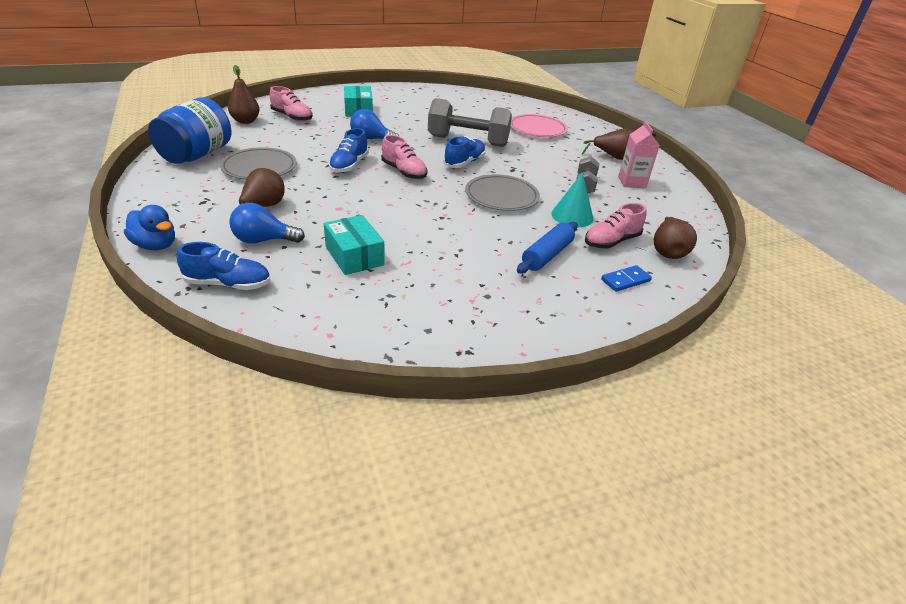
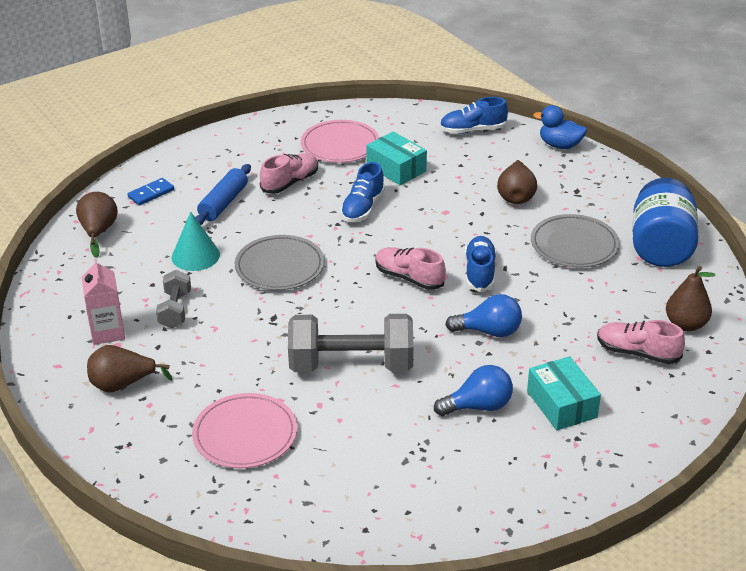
camera: 170 degrees right, 0 degrees up
blue light bulb [229,203,305,244] -> blue light bulb moved to [434,365,513,416]
blue shoe [443,136,486,168] -> blue shoe moved to [341,162,385,222]
pink shoe [585,203,646,249] -> pink shoe moved to [260,153,318,194]
none -> pink plate [301,120,379,163]

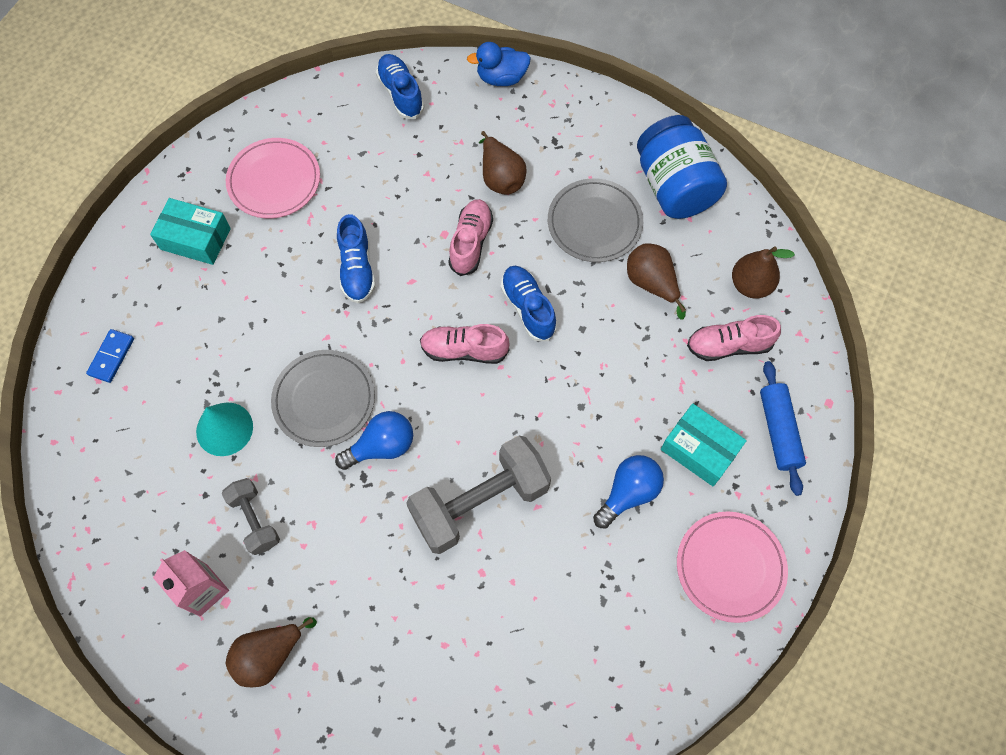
camera: 30 degrees left, 30 degrees up
brown pear [76,192,118,258] -> brown pear moved to [627,243,686,320]
pink plate [192,393,297,468] -> pink plate moved to [677,512,788,623]
blue rolling pin [195,164,251,225] -> blue rolling pin moved to [760,361,806,496]
pink shoe [260,153,318,194] -> pink shoe moved to [448,199,493,276]
turquoise box [366,132,427,185] -> turquoise box moved to [150,198,231,265]
blue shoe [440,97,508,134] -> blue shoe turned 105 degrees clockwise [376,54,424,119]
blue light bulb [445,294,522,337] -> blue light bulb moved to [335,411,413,470]

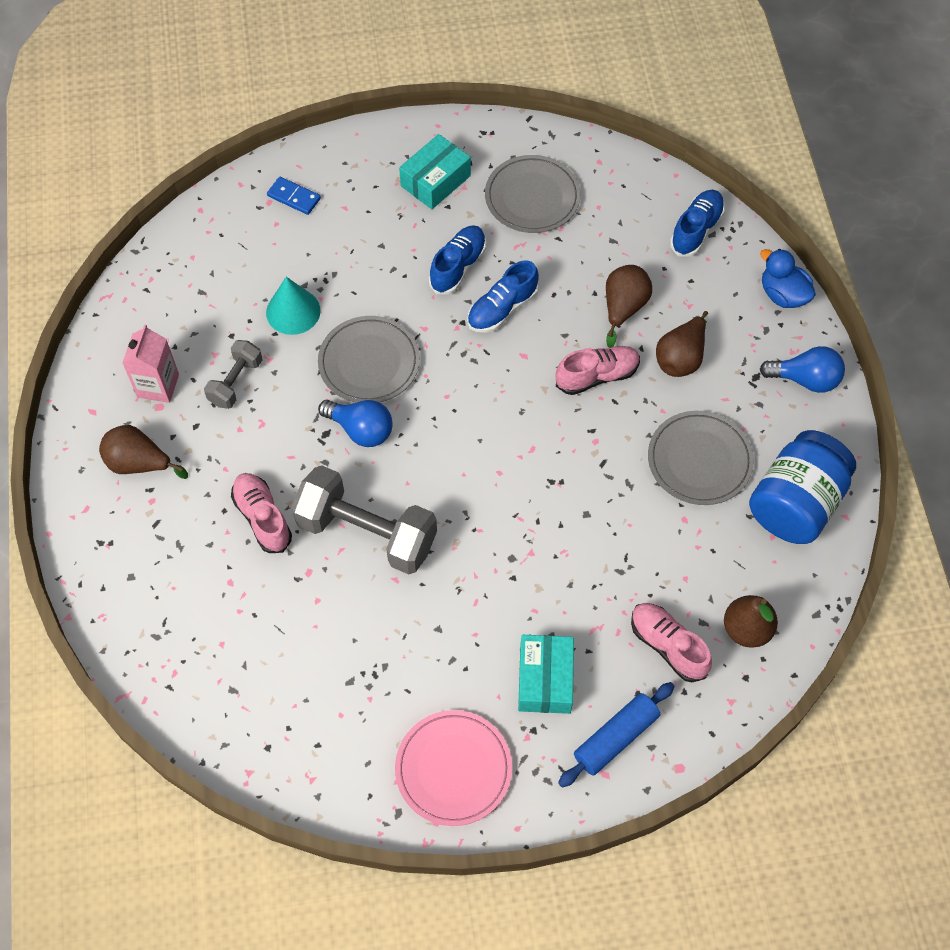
camera: 55 degrees right, 5 degrees down
blue domino [86,329,134,383] -> blue domino turned 45 degrees clockwise [267,177,321,215]
turquoise box [150,198,231,265] -> turquoise box turned 60 degrees clockwise [399,134,471,209]
pink plate [226,138,320,218] -> grey plate [485,155,581,233]
pink shoe [420,324,510,364] -> pink shoe moved to [231,473,292,553]
blue shoe [501,266,557,341] -> blue shoe moved to [429,225,486,294]
blue light bulb [593,455,664,529] -> blue light bulb moved to [760,346,845,393]
brown pear [627,243,686,320] -> brown pear moved to [606,265,652,348]

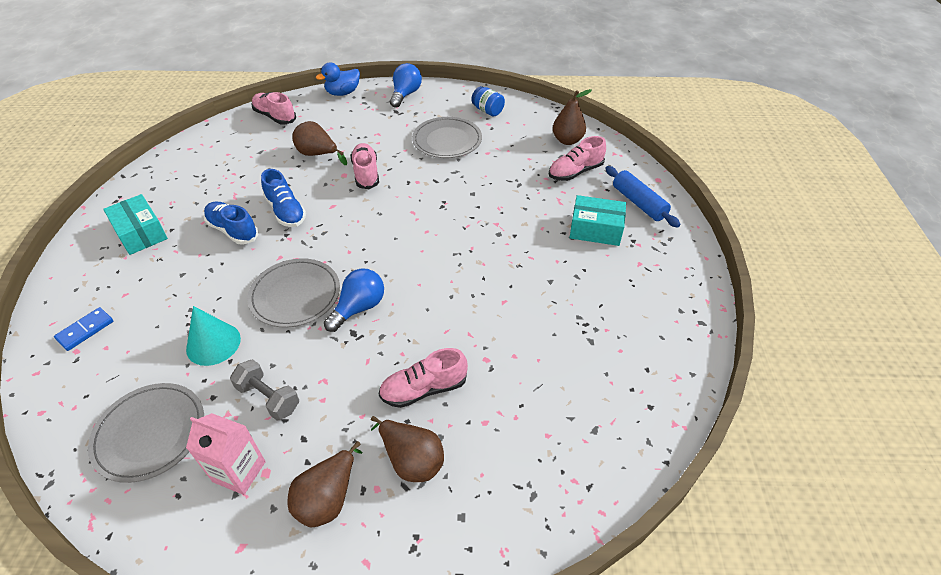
camera: 80 degrees left, 15 degrees down
grey dumbbell [292,465,437,575] -> none
pink plate [395,710,512,826] -> none
grey plate [485,155,581,233] -> grey plate moved to [88,383,204,483]
brown pear [656,311,708,377] -> brown pear moved to [371,416,444,482]
blue shoe [670,190,725,257] -> pink shoe [252,92,296,125]
blue jar [749,430,856,544] -> blue jar [471,86,505,116], size x0.48

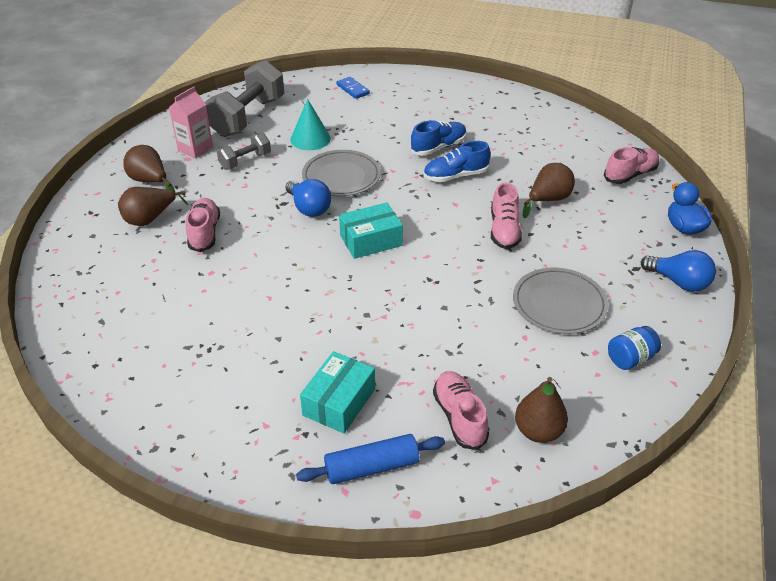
camera: 105 degrees right, 5 degrees down
grey plate [88,383,204,483] -> grey dumbbell [205,60,285,137]
turquoise box [103,194,168,255] -> turquoise box moved to [339,202,403,259]
pink shoe [351,143,379,189] -> pink shoe turned 90 degrees clockwise [491,182,522,249]

